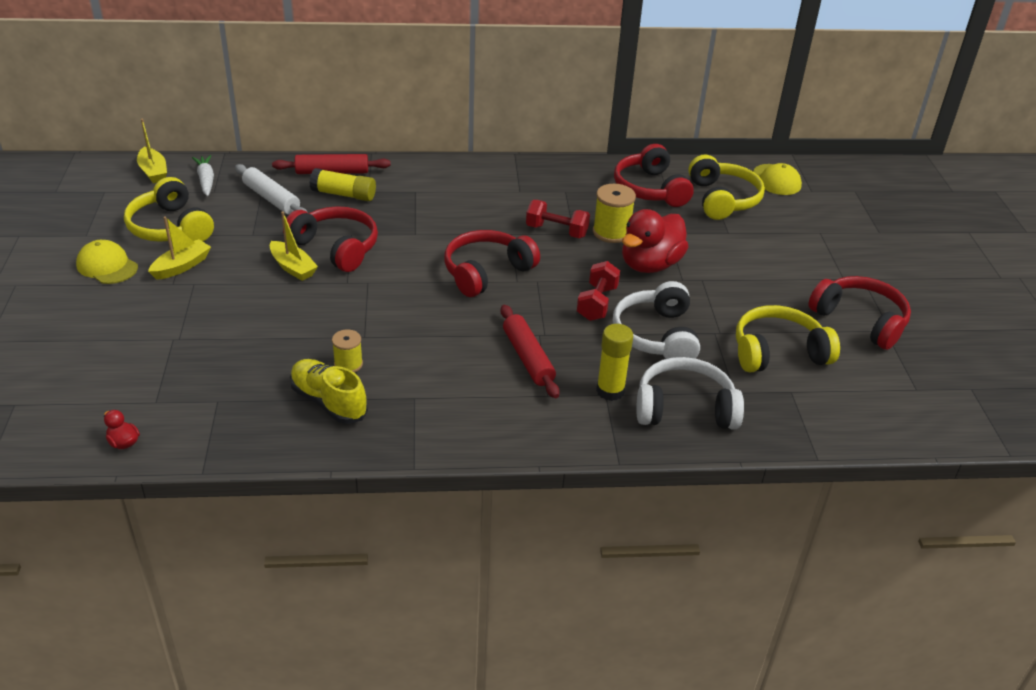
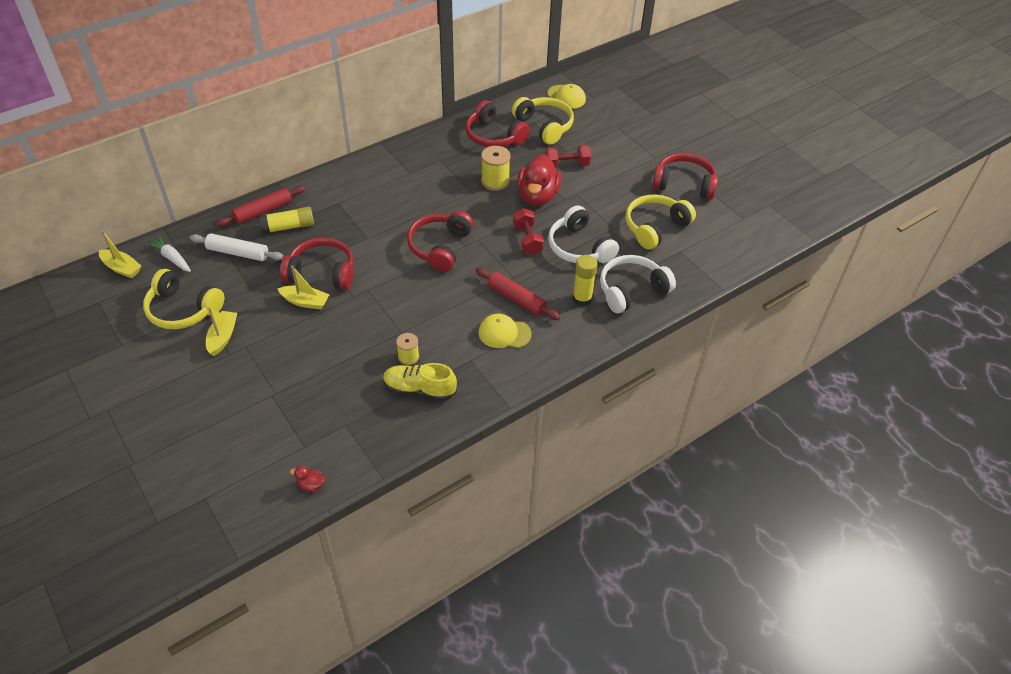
camera: 30 degrees left, 10 degrees up
yellow cap [76,240,138,284] -> yellow cap moved to [479,314,532,348]
red dumbbell [526,200,590,238] -> red dumbbell moved to [545,145,591,168]

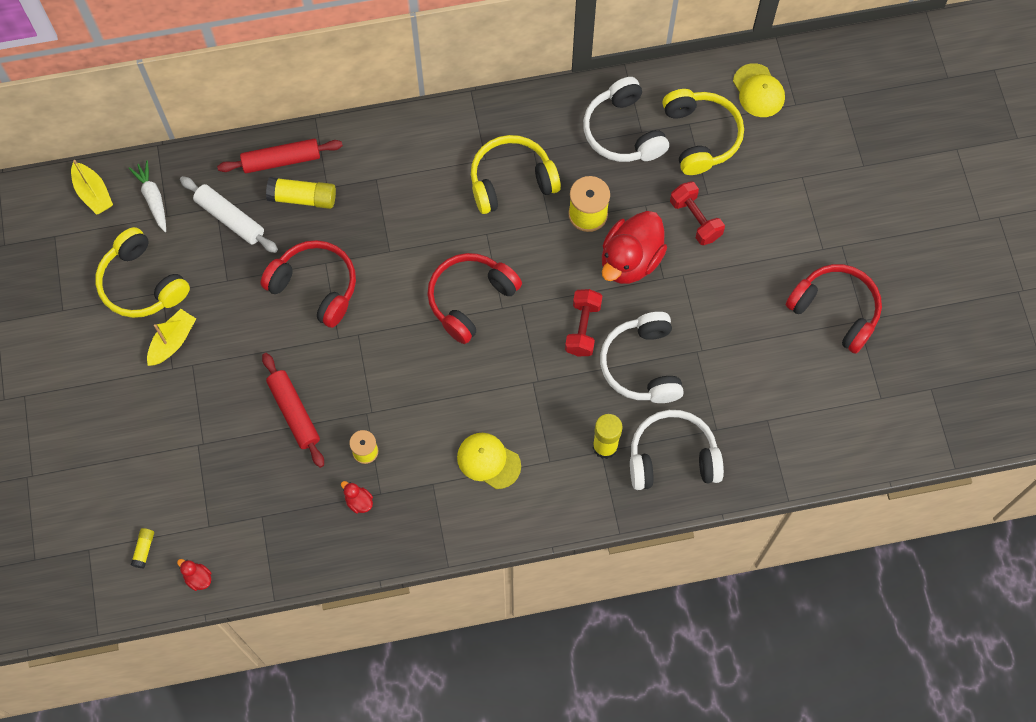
camera: 25 degrees right, 20 degrees up
yellow boat [278,266,330,309] -> none
yellow shoe [383,363,457,401] -> red duck [341,481,373,514]
red headphones [465,100,530,147] -> white headphones [583,77,669,162]
red rolling pin [476,268,560,320] -> red rolling pin moved to [262,353,324,468]
red dumbbell [545,145,591,168] -> red dumbbell turned 45 degrees clockwise [670,181,725,245]
yellow headphones [625,195,696,249] -> yellow headphones moved to [471,135,561,214]
none -> yellow glue stick [131,528,154,568]

